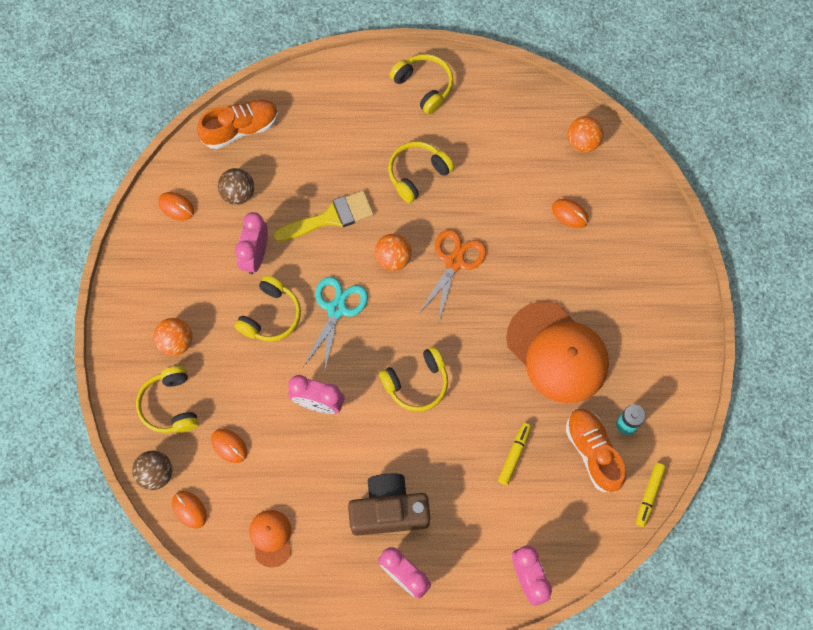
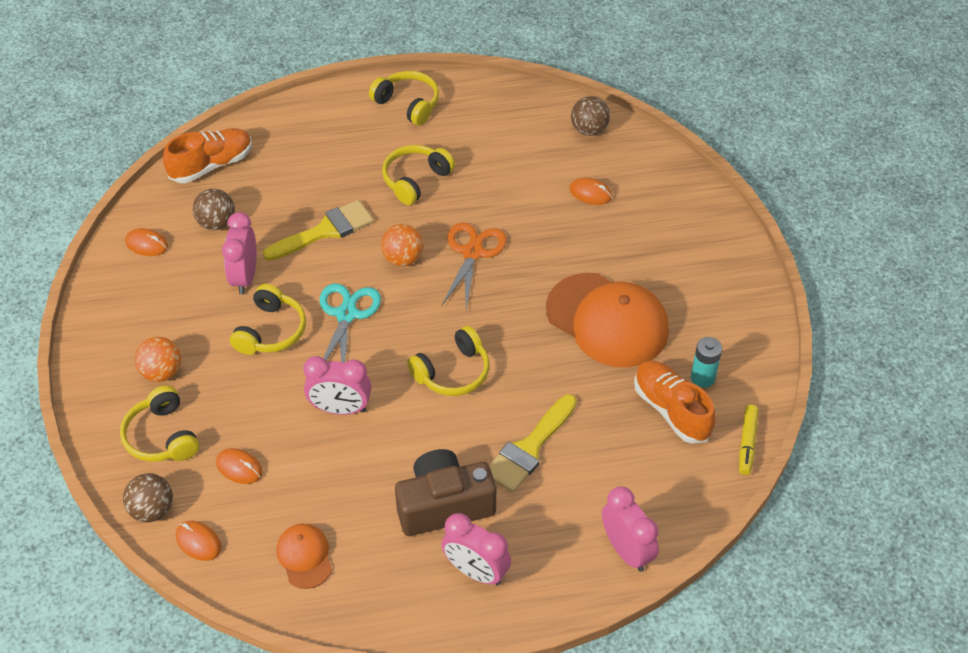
camera: 10 degrees left, 20 degrees down
yellow marker [498,423,531,485] -> none
orange ball [567,116,604,152] -> brown ball [571,96,610,136]
none -> yellow brush [489,394,577,493]

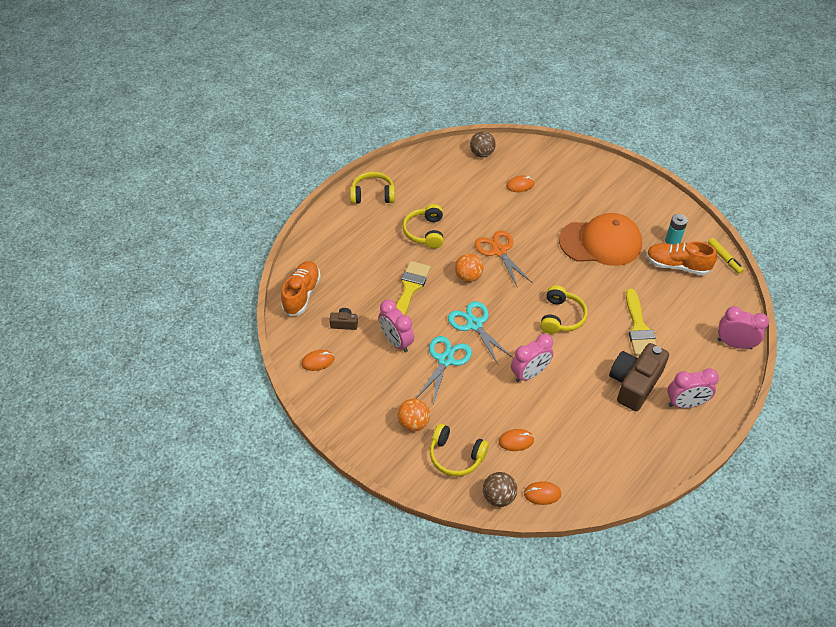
camera: 40 degrees left, 0 degrees up
brown ball [193,189,235,230] -> brown camera [330,308,358,330]
yellow headphones [230,284,306,355] -> turquoise scissors [416,336,472,404]
orange cap [276,524,332,589] -> none

